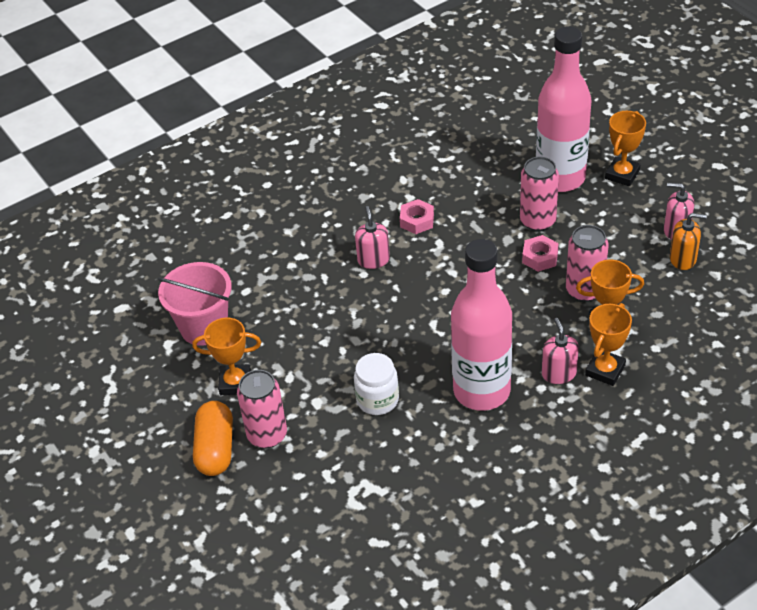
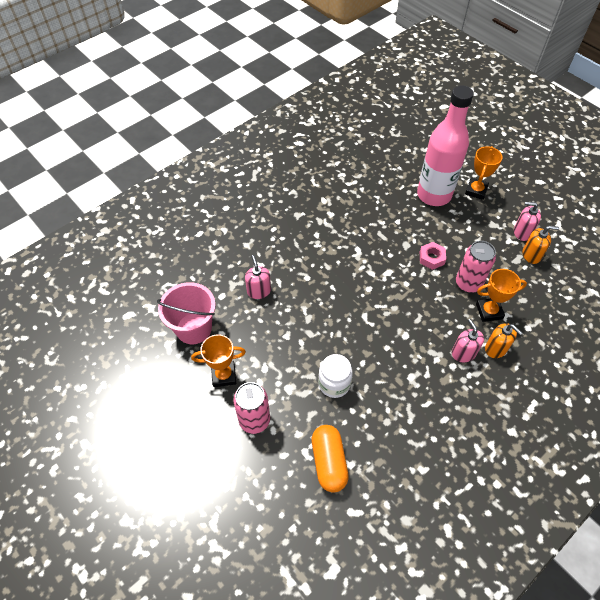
camera: 10 degrees left, 10 degrees up
orange capsule [193,401,233,476] -> orange capsule moved to [312,425,349,493]
pink soap dispenser [355,206,390,269] -> pink soap dispenser moved to [245,255,271,299]
pink nut [400,199,434,234] -> none
pink bottle [451,239,512,411] -> none
pink can [520,157,559,231] -> none
orange trophy [585,303,632,386] -> orange soap dispenser [485,323,522,358]

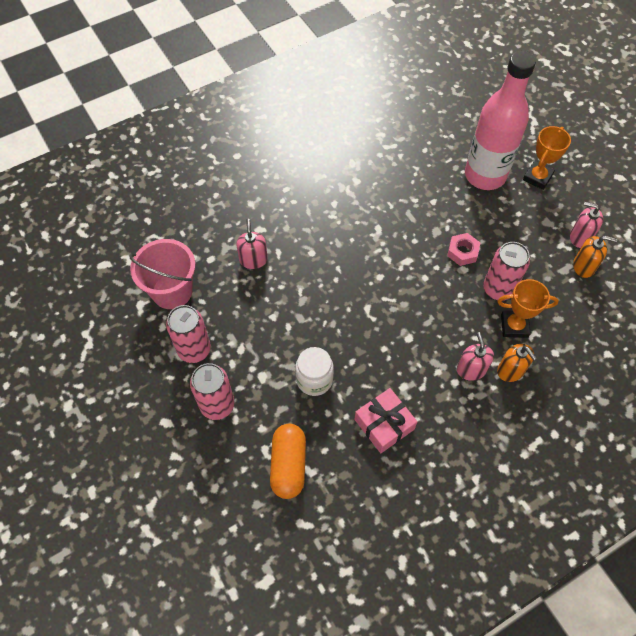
camera: 10 degrees right, 5 degrees up
orange trophy [191,334,246,387] -> pink can [166,305,211,363]
none -> pink gift [354,388,417,453]

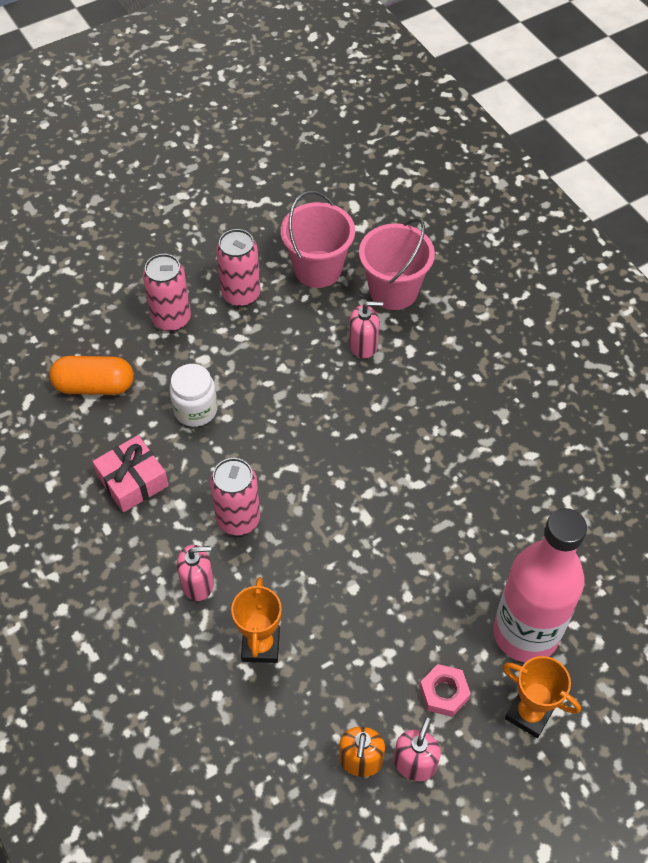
camera: 90 degrees right, 5 degrees down
pink nut [447,233,480,266] -> pink nut moved to [420,664,471,717]
pink can [483,242,530,301] -> pink can moved to [210,458,260,536]
orange soap dispenser [497,344,537,382] -> none
none -> pink bucket [359,218,435,310]

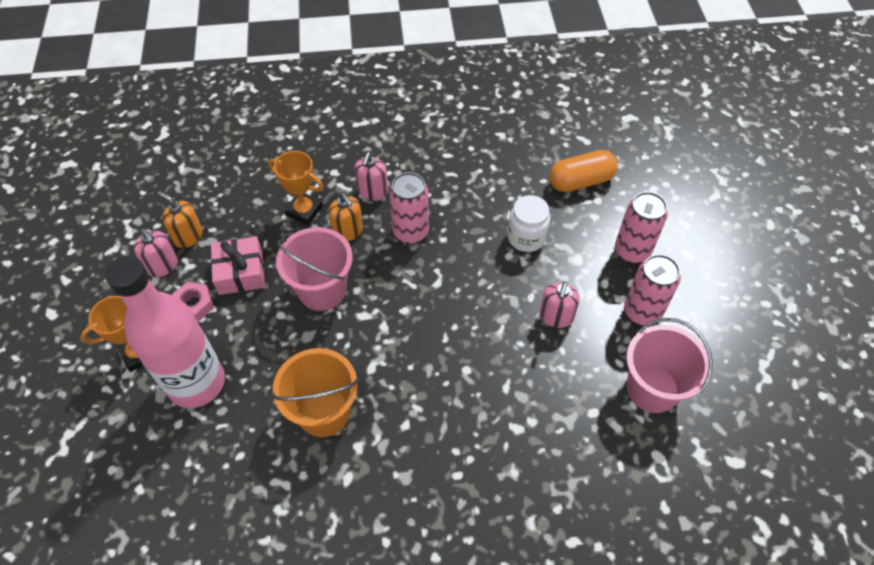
camera: 115 degrees right, 0 degrees up
orange capsule [49,356,134,395] -> orange capsule turned 45 degrees clockwise [549,150,618,192]
pink gift [93,435,169,513] -> pink gift moved to [211,236,265,295]
pink soap dispenser [349,301,383,359] -> pink soap dispenser moved to [539,282,580,328]
pink bucket [359,218,435,310] -> pink bucket moved to [276,227,353,311]
none -> orange bucket [271,348,359,437]
none -> orange soap dispenser [328,193,363,241]

